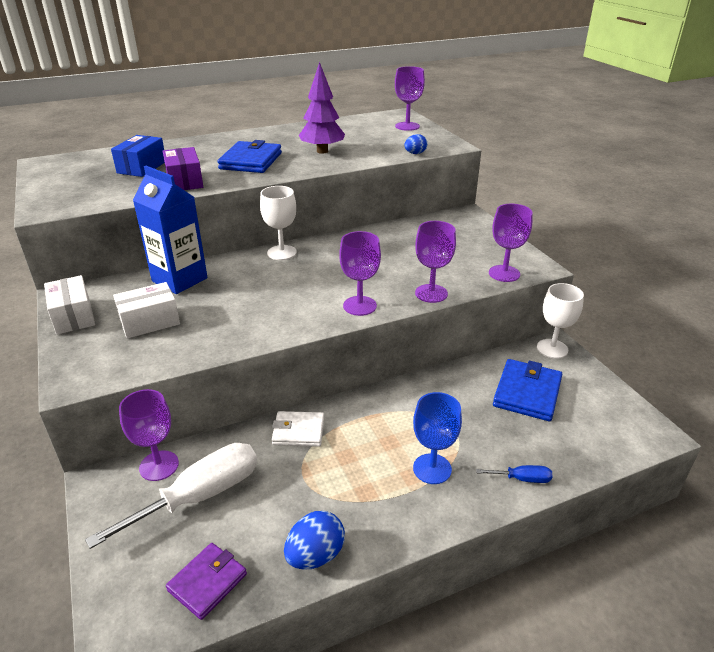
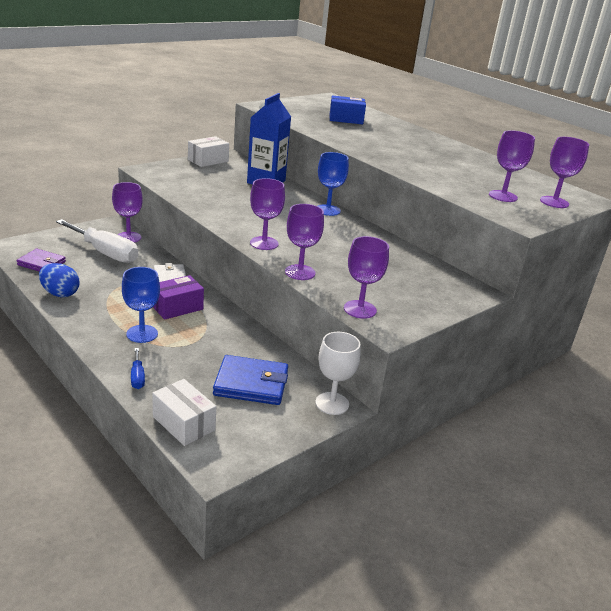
camera: 70 degrees right, 5 degrees down
white box [113,282,180,338] -> white box moved to [152,379,216,446]
purple box [163,147,203,190] -> purple box moved to [153,275,204,320]
blue wallet [217,140,282,173] -> none
white goblet [260,186,297,260] -> blue goblet [318,152,349,216]
purple tree [299,62,345,154] -> none
blue egg [404,134,427,154] -> none
none -> purple goblet [489,130,535,202]

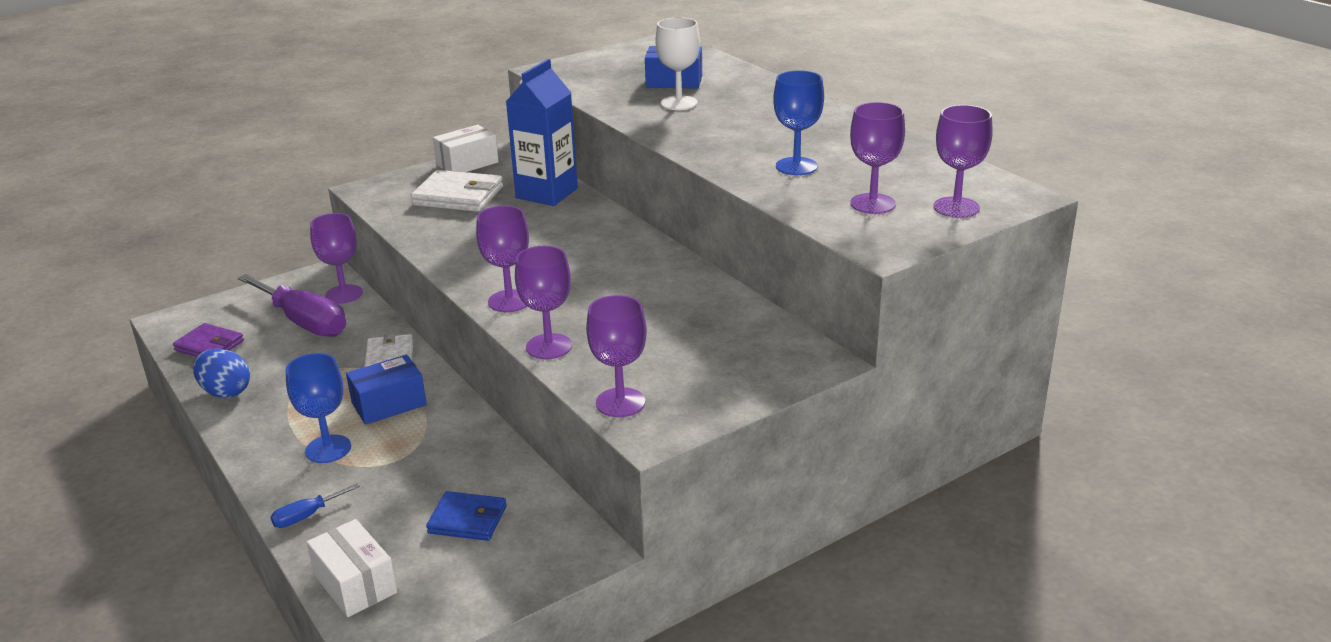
camera: 10 degrees right, 0 degrees up
white screwdriver [56,219,138,263] -> purple screwdriver [238,274,346,337]
blue screwdriver [131,348,145,389] -> blue screwdriver turned 60 degrees clockwise [270,483,360,528]
purple box [153,275,204,320] -> blue box [346,355,427,425]
blue wallet [213,355,288,405] -> blue wallet [426,491,507,541], size x0.67
white goblet [315,332,361,415] -> white goblet moved to [656,17,700,110]
blue goblet [318,152,349,216] -> blue goblet moved to [773,70,824,175]
none -> white wallet [411,170,503,212]

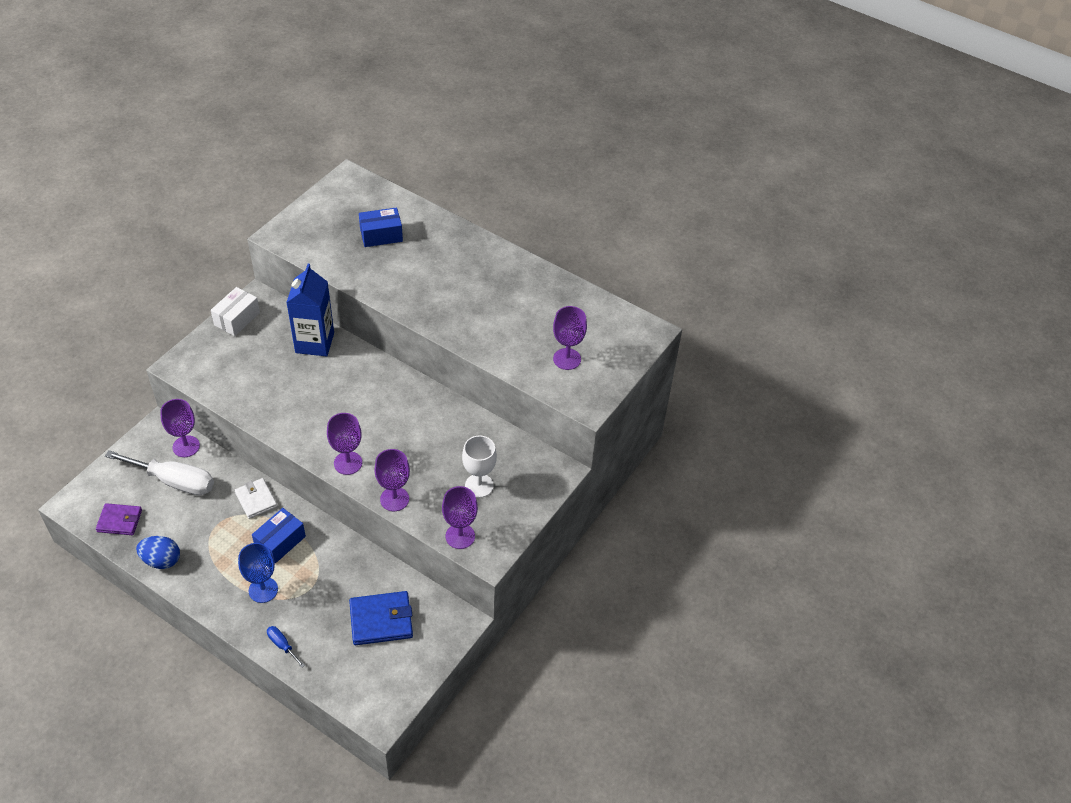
camera: 25 degrees left, 20 degrees up
purple screwdriver [238,274,346,337] -> white screwdriver [105,450,214,495]
blue screwdriver [270,483,360,528] -> blue screwdriver turned 105 degrees clockwise [267,626,305,668]
white box [306,519,397,617] -> none
white wallet [411,170,503,212] -> none
blue wallet [426,491,507,541] -> blue wallet [349,591,413,645], size x1.50
white goblet [656,17,700,110] -> white goblet moved to [462,435,497,498]
blue goblet [773,70,824,175] -> none
purple goblet [933,105,993,218] -> none

